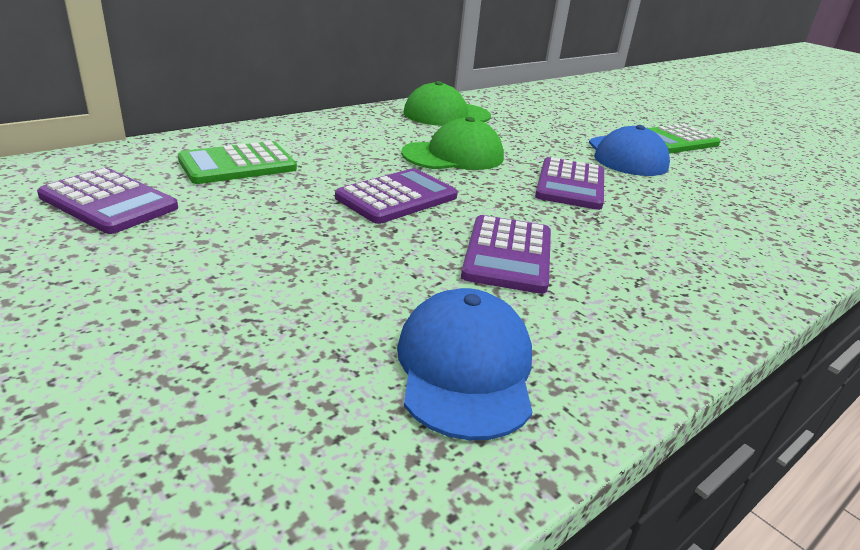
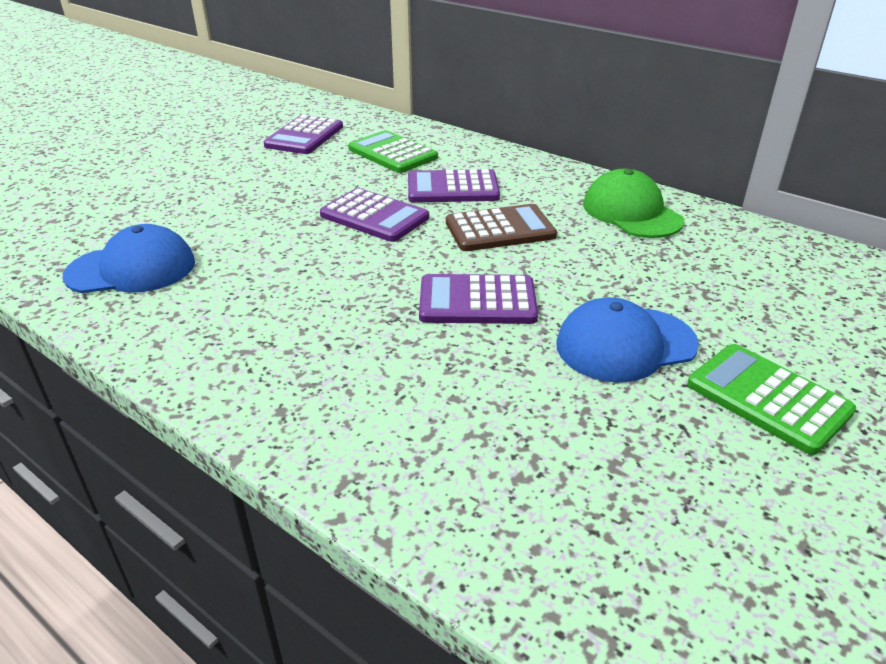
camera: 80 degrees right, 5 degrees up
green cap [401,117,504,170] -> brown calculator [446,204,557,251]
purple calculator [461,215,551,294] -> purple calculator moved to [408,169,500,203]

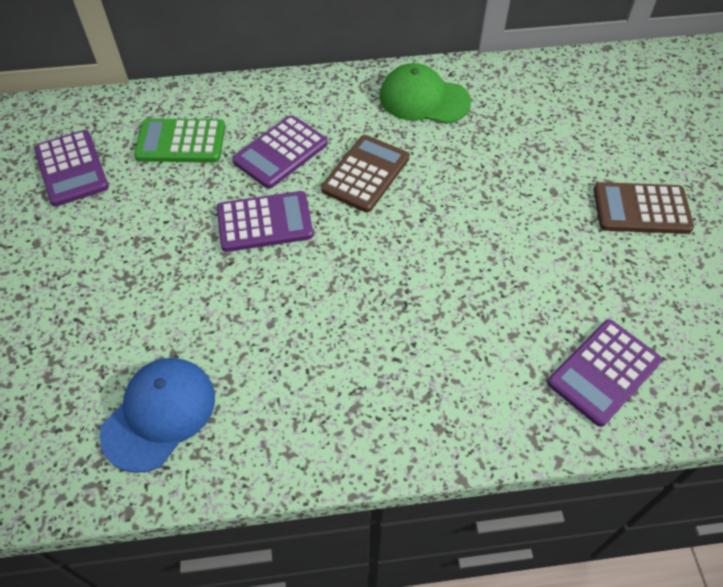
camera: 45 degrees left, 20 degrees up
purple calculator [419,274,538,324] -> purple calculator moved to [547,319,662,427]
blue cap [556,297,699,383] -> none
green calculator [687,344,856,455] -> brown calculator [594,182,694,234]

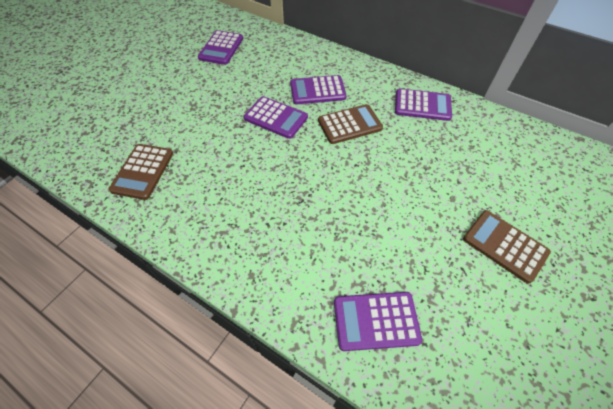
camera: 40 degrees right, 0 degrees up
blue cap [99,358,215,473] -> brown calculator [108,144,173,200]
green calculator [134,118,225,162] -> none
green cap [379,63,471,124] -> purple calculator [395,89,452,121]

